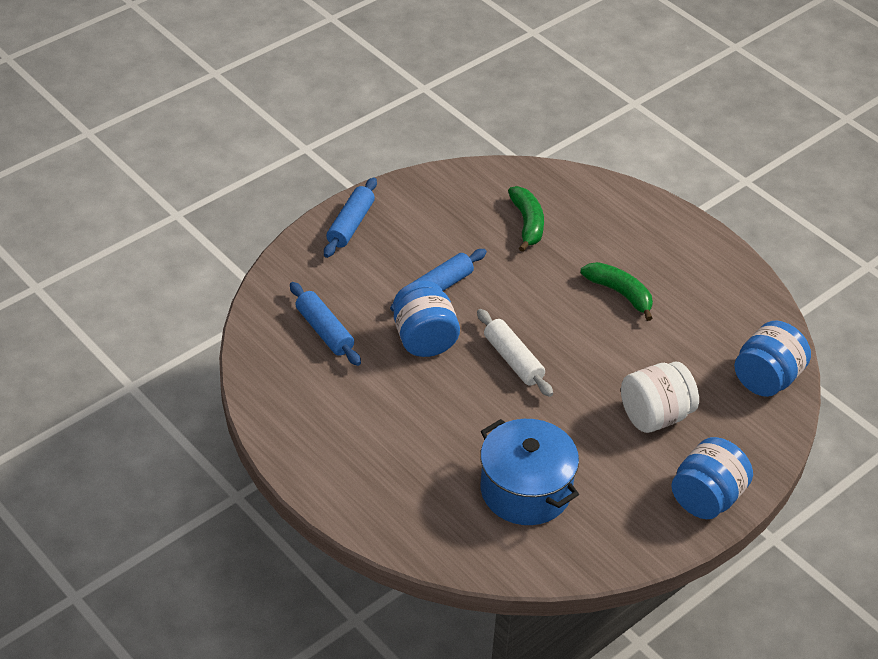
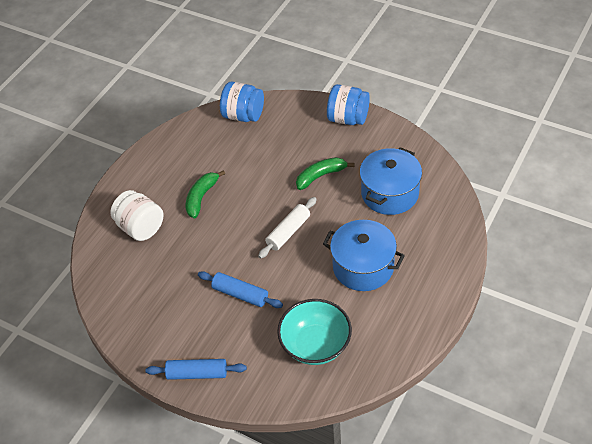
camera: 105 degrees left, 5 degrees up
blue rolling pin [290,282,361,366] -> turquoise bowl [277,299,352,365]
blue jar [393,281,460,357] -> none
green banana [508,186,544,252] -> green banana moved to [296,157,355,190]
white jar [621,362,699,433] -> white jar moved to [110,190,163,241]
none -> blue pot [323,220,405,291]

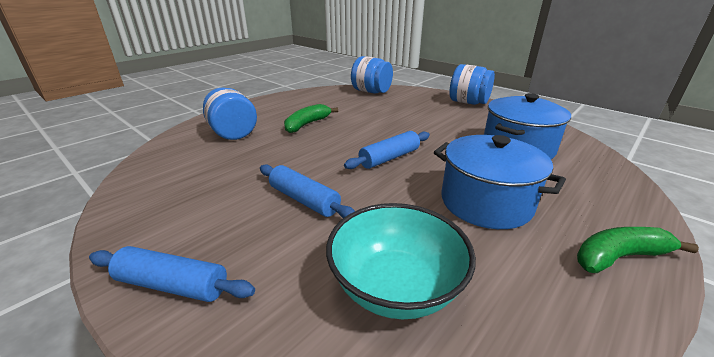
camera: 10 degrees right, 20 degrees down
white jar [110,190,163,241] -> blue jar [203,88,257,140]
white rolling pin [258,197,317,259] -> blue rolling pin [344,131,430,169]
green banana [296,157,355,190] -> green banana moved to [577,227,699,273]

